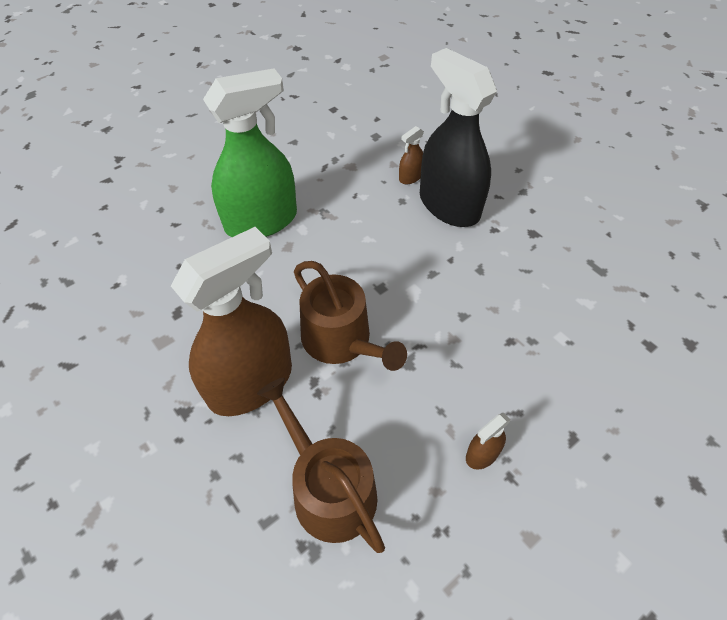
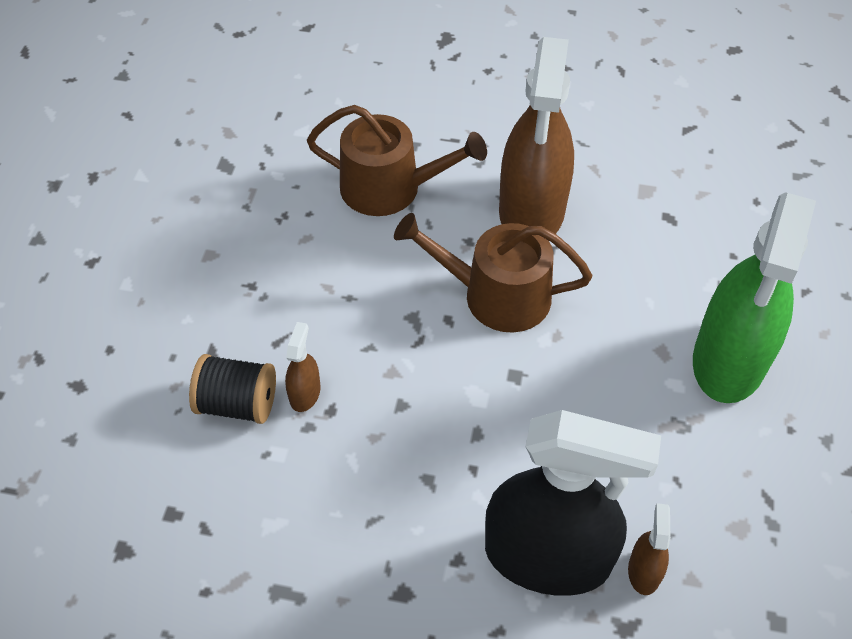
camera: 140 degrees right, 0 degrees up
brown spray bottle [466,413,511,470] -> brown spray bottle moved to [285,322,321,412]
none -> black spool [189,354,276,424]

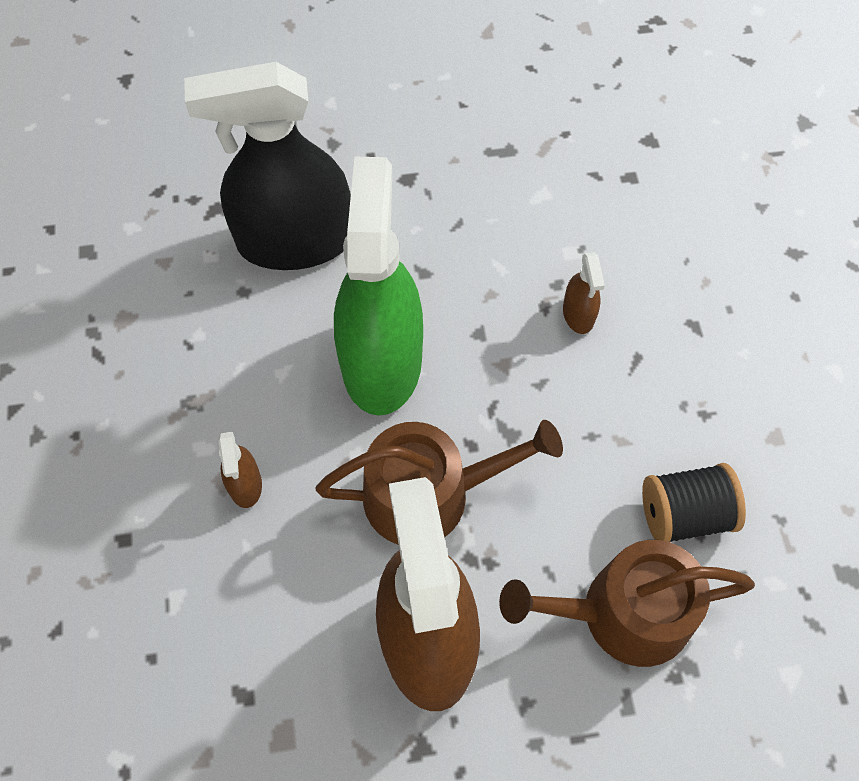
camera: 160 degrees right, 10 degrees up
black spool [189,354,276,424] -> black spool moved to [642,463,746,542]
brown spray bottle [628,503,671,595] -> brown spray bottle moved to [218,431,262,508]
green spray bottle [693,192,816,403] -> green spray bottle moved to [334,157,423,416]

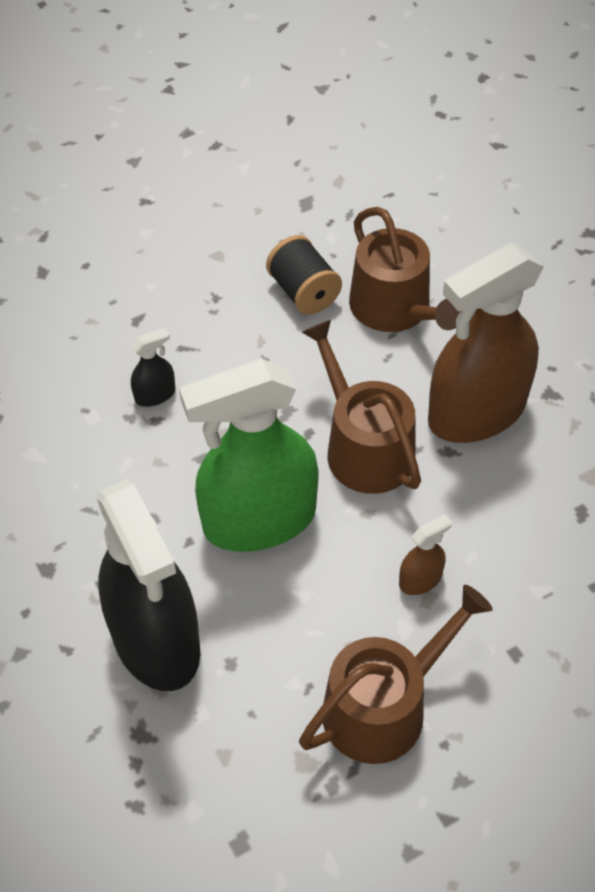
camera: 110 degrees left, 10 degrees down
brown spray bottle [563,252,605,334] -> black spray bottle [131,328,175,407]
none -> brown watering can [299,585,493,764]

